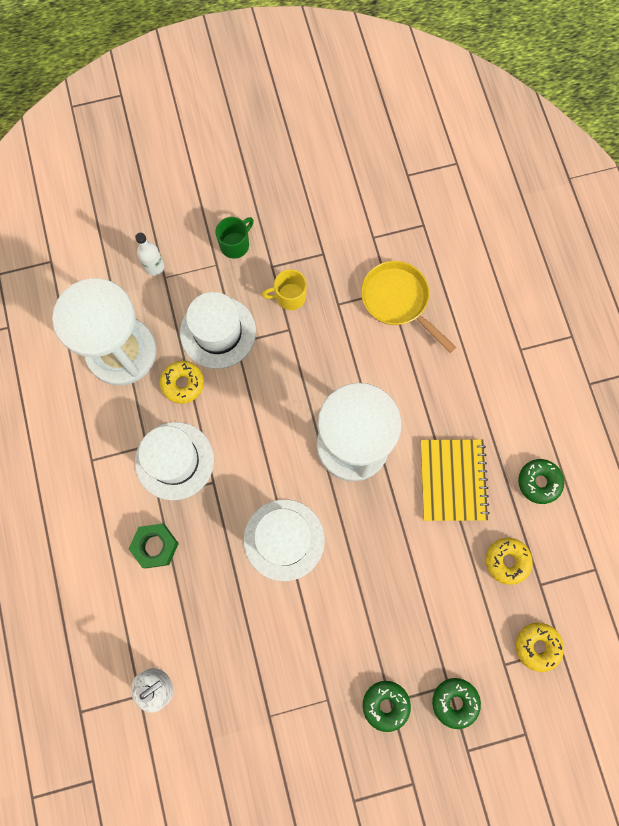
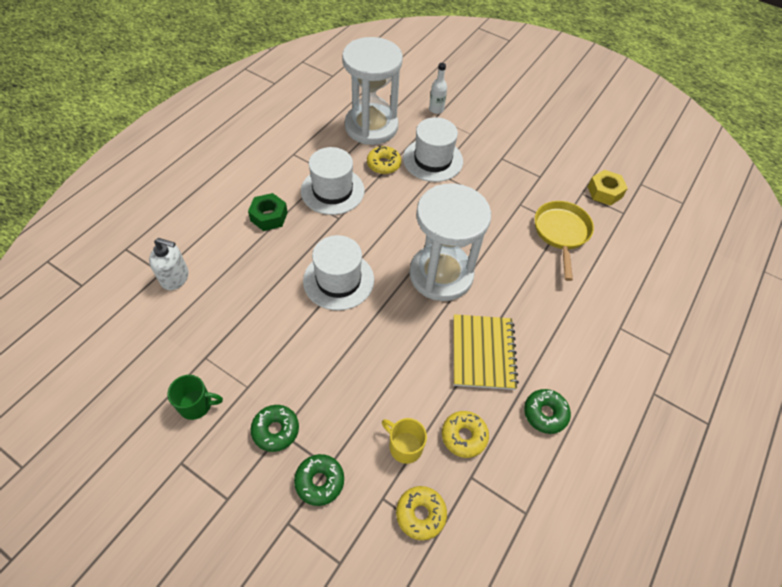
camera: 45 degrees right, 20 degrees down
green mug [216,217,254,259] -> green mug moved to [167,375,223,420]
yellow mug [262,269,307,310] -> yellow mug moved to [382,418,427,464]
yellow notebook [420,439,490,521] -> yellow notebook turned 45 degrees counterclockwise [454,314,519,390]
none -> yellow nut [588,170,628,206]

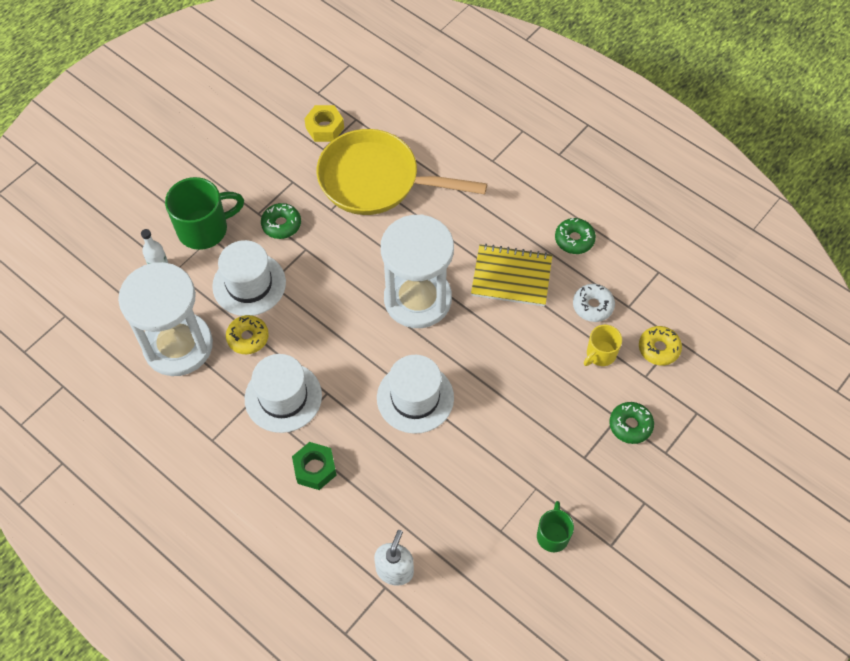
camera: 80 degrees left, 5 degrees up
green donut [251,405,299,452] -> green donut moved to [261,203,301,239]
yellow donut [442,411,489,458] -> white donut [573,284,615,322]
yellow pan [535,201,594,281] -> yellow pan [316,129,487,215], size x1.60
none -> green mug [165,177,244,250]

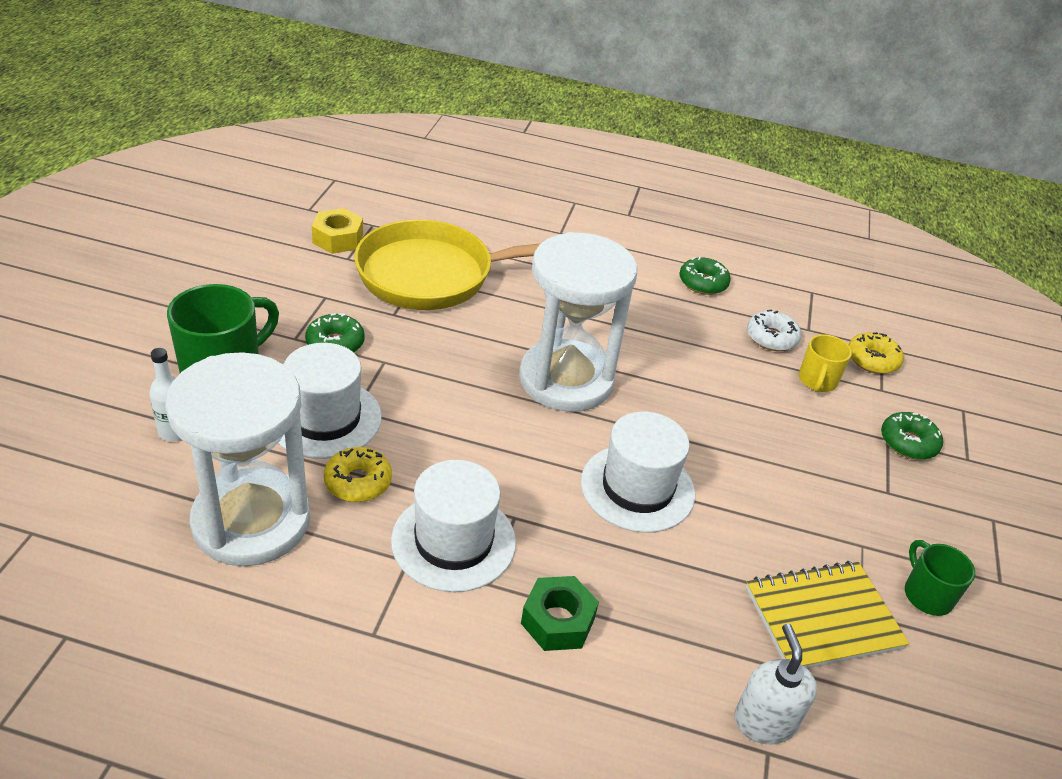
camera: 30 degrees left, 20 degrees down
yellow notebook [471,244,552,306] -> yellow notebook moved to [746,561,910,668]

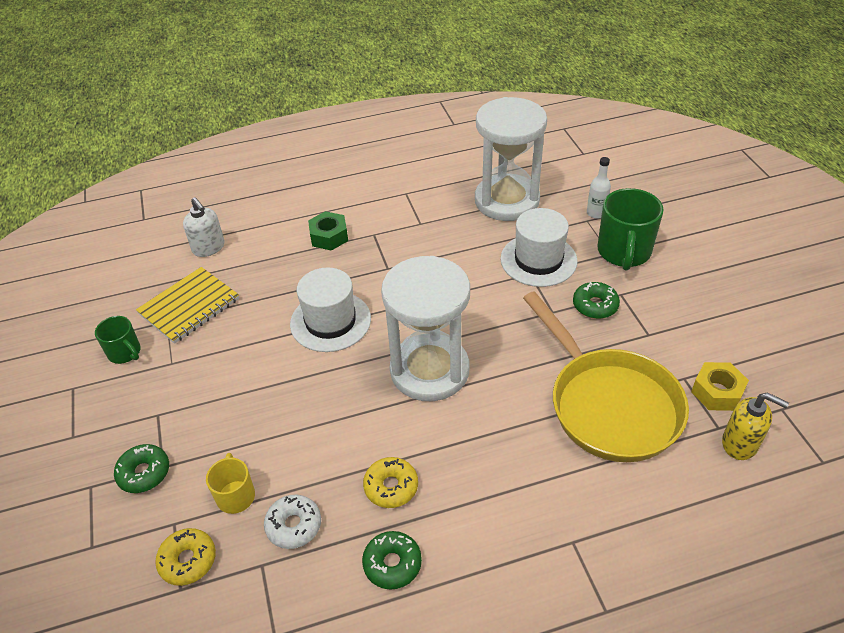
camera: 155 degrees right, 5 degrees up
yellow donut [324,447,392,502] -> yellow donut moved to [363,457,418,508]
yellow pan [354,220,541,310] -> yellow pan turned 105 degrees clockwise [523,291,689,462]
white hat [391,460,516,592] -> none
none -> yellow soap dispenser [722,392,789,460]

